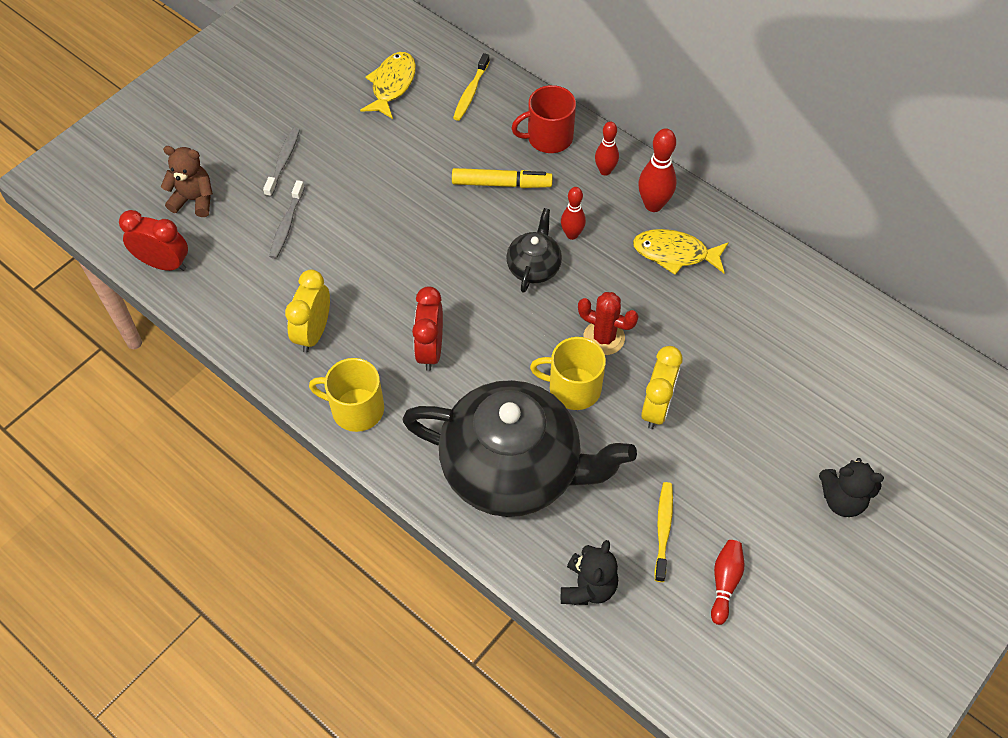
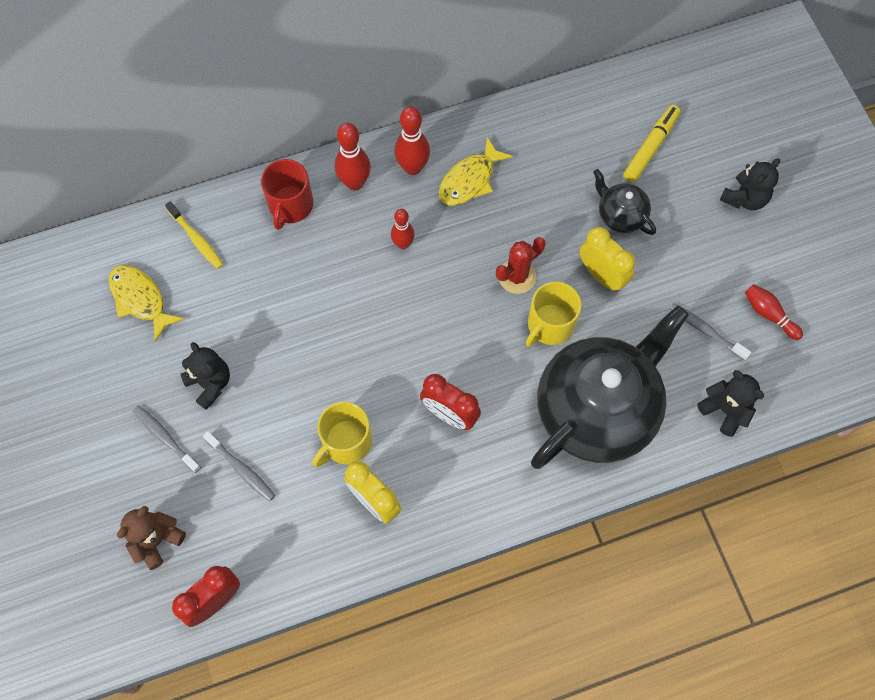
camera: 60 degrees left, 10 degrees up
yellow mug [309,358,384,432] -> yellow mug moved to [312,402,372,467]
yellow marker [452,168,553,188] -> yellow marker moved to [623,105,680,182]
black teapot [506,208,562,293] -> black teapot moved to [593,169,656,235]
red bowling pin [595,122,619,176] -> red bowling pin [335,123,371,190], size x1.53
yellow toothbrush [655,482,673,582] -> grey toothbrush [669,303,751,361]
none -> black teddy bear [181,342,230,410]

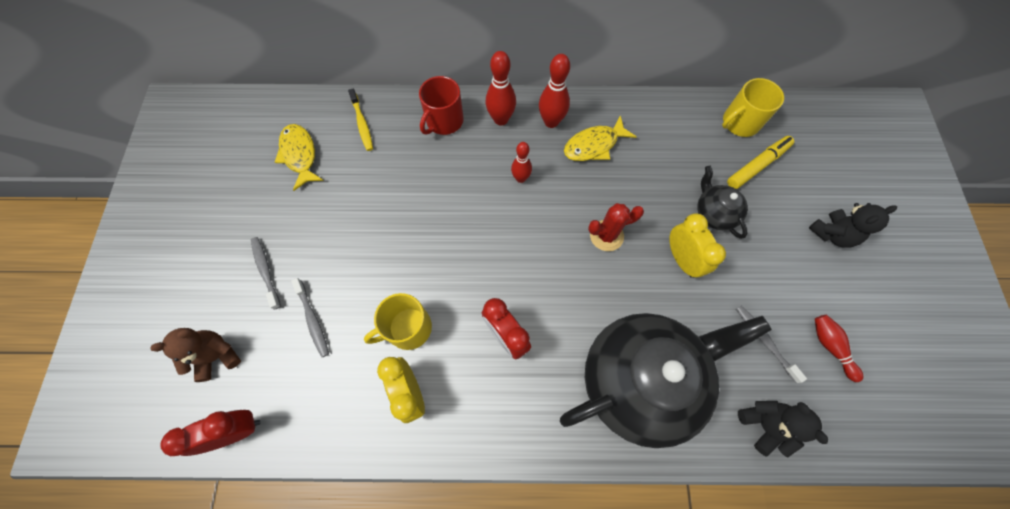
camera: 20 degrees right, 0 degrees up
black teddy bear [181,342,230,410] -> none
yellow mug [526,281,581,347] -> yellow mug moved to [722,78,784,137]

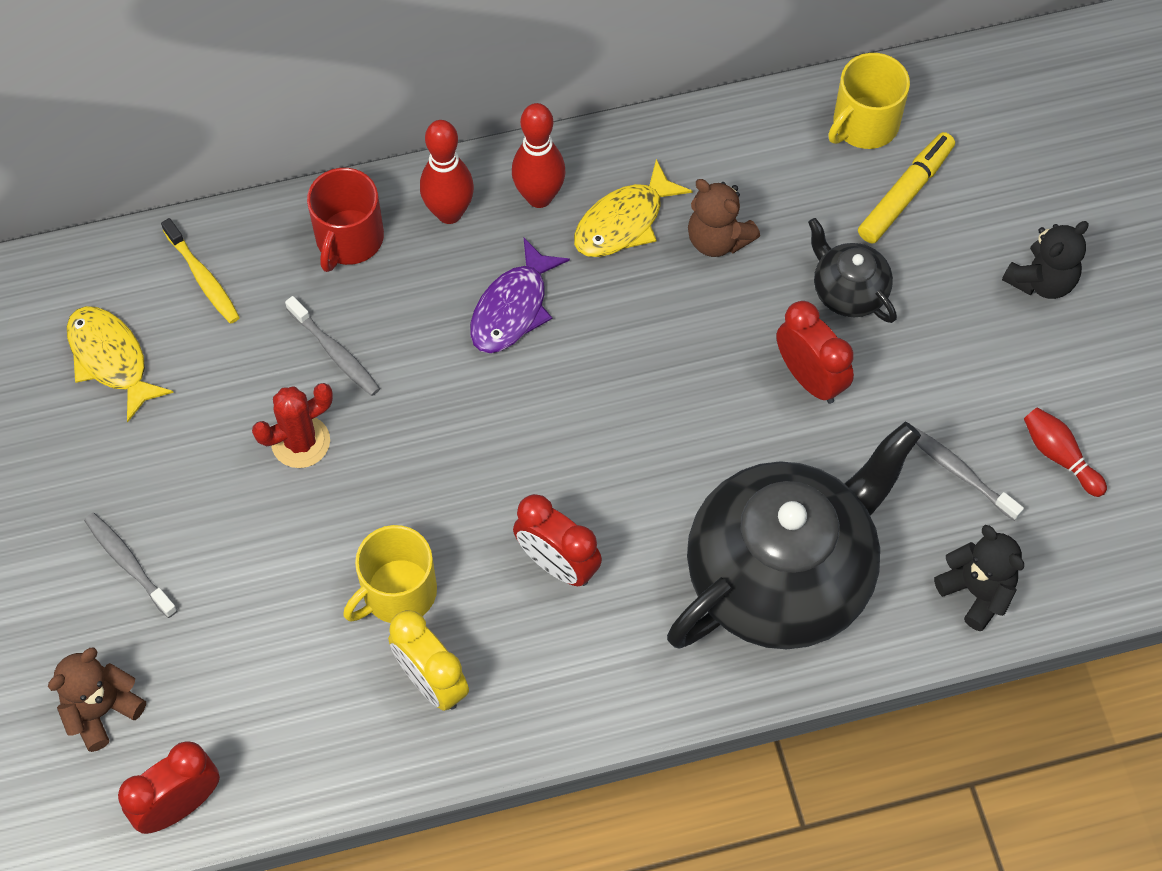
camera: 15 degrees left, 5 degrees down
grey toothbrush [291,278,329,357] -> grey toothbrush moved to [285,296,380,396]
red bowling pin [511,142,532,183] -> purple fish [470,238,570,353]
red cactus [588,203,644,251] -> red cactus moved to [252,383,333,468]
yellow clock [669,213,726,278] -> red clock [776,301,854,404]
none -> brown teddy bear [688,179,760,257]

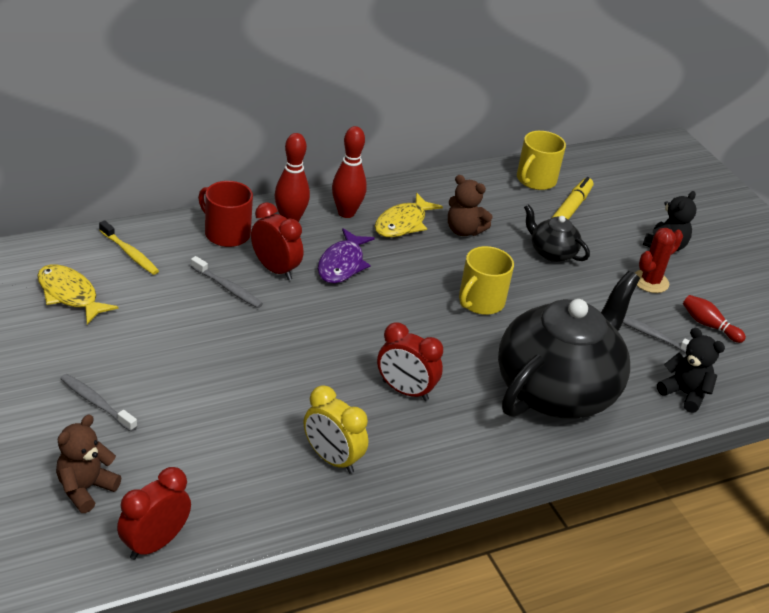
camera: 15 degrees left, 25 degrees down
red cactus [252,383,333,468] -> red cactus moved to [635,228,683,293]
red mug [307,168,384,272] -> red mug turned 120 degrees clockwise [198,181,253,247]
yellow mug [344,525,437,623] -> yellow mug moved to [459,246,514,315]
red clock [776,301,854,404] -> red clock moved to [251,202,303,280]

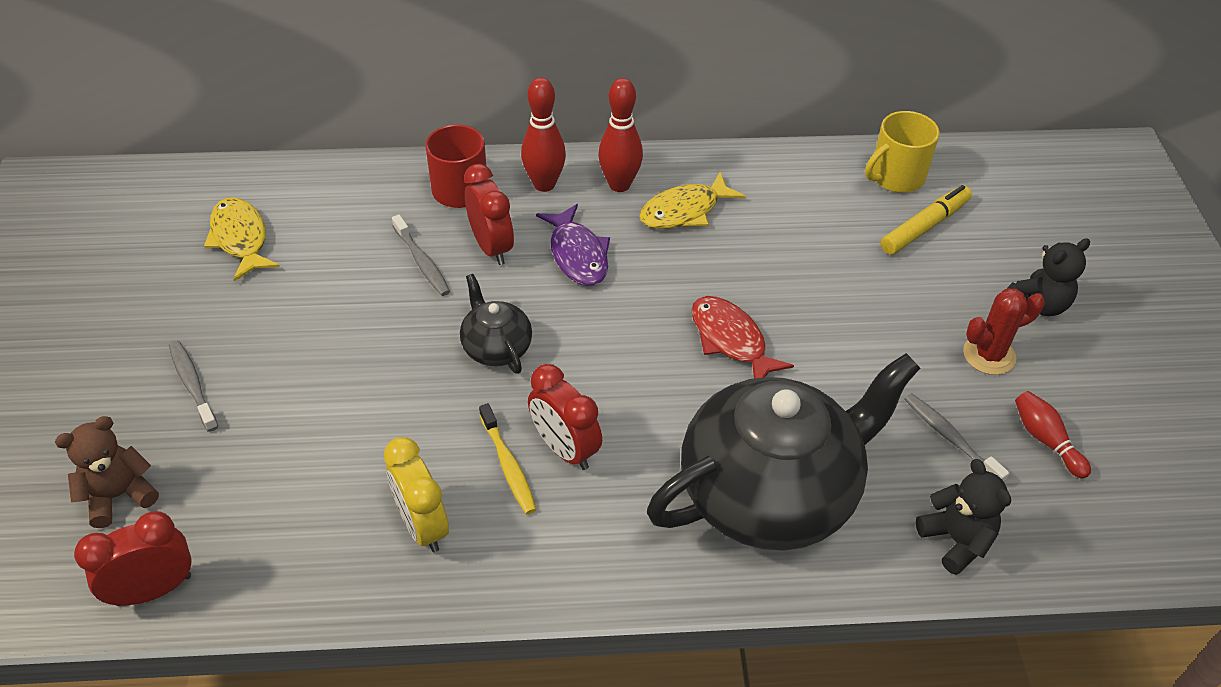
camera: 25 degrees right, 10 degrees up
yellow toothbrush [99,220,159,275] -> yellow toothbrush moved to [479,403,537,514]
purple fish [318,228,375,284] -> purple fish turned 60 degrees counterclockwise [536,204,610,286]
brown teddy bear [448,175,493,236] -> none
yellow mug [459,246,514,315] -> red fish [691,296,794,378]
black teapot [524,204,590,262] -> black teapot moved to [460,274,532,374]

